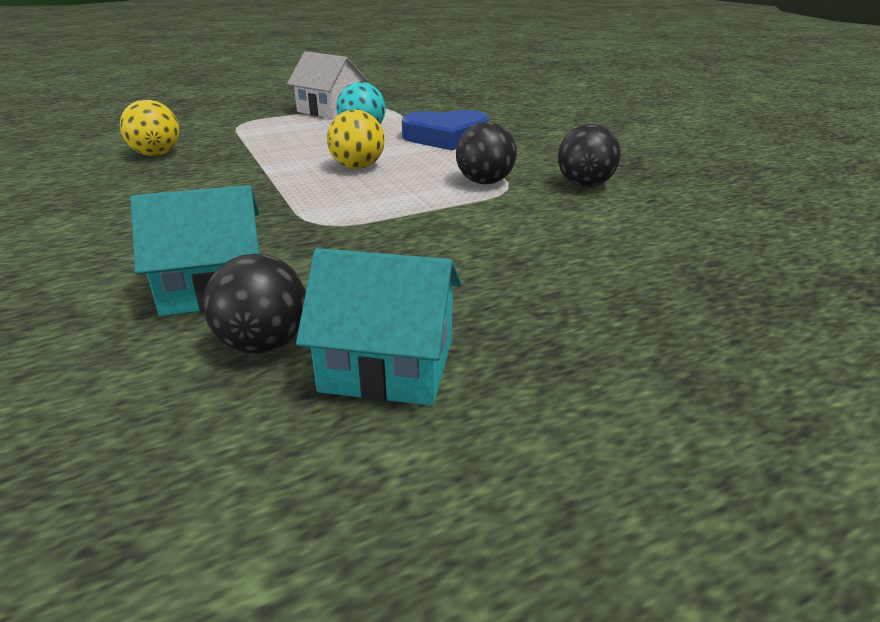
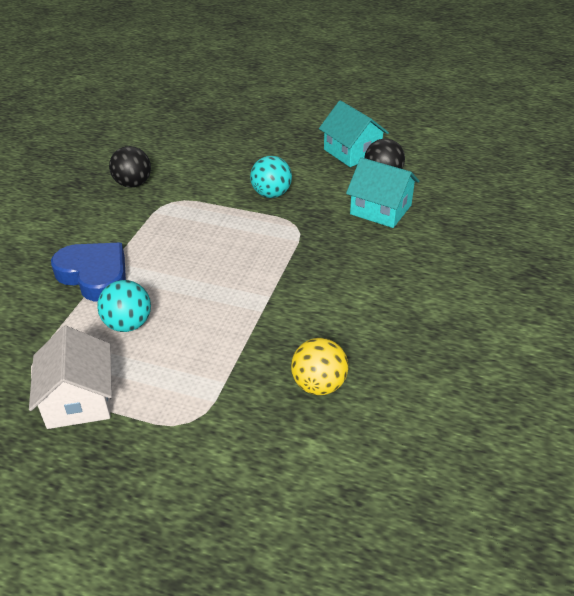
camera: 135 degrees left, 10 degrees up
yellow ball [327,110,384,169] -> none
black ball [456,122,517,184] -> none
none -> turquoise ball [250,156,292,198]

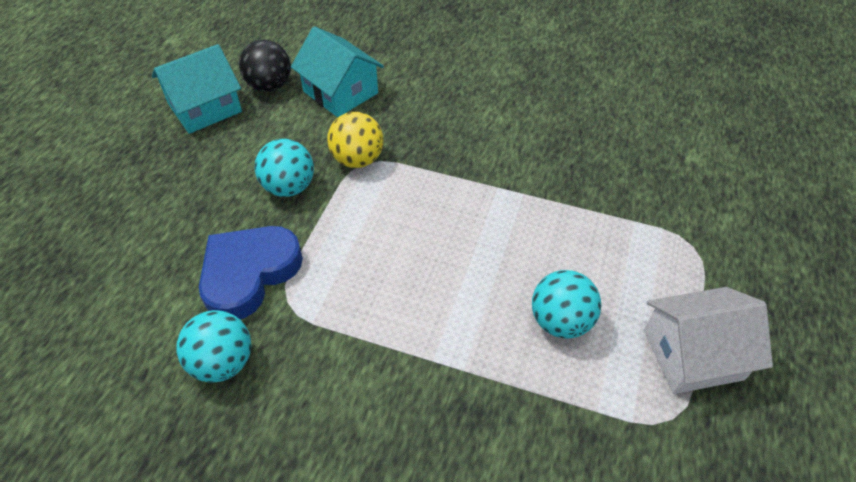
camera: 90 degrees left, 10 degrees up
blue heart [51,243,126,302] -> blue heart moved to [199,226,303,319]
black ball [109,146,151,188] -> turquoise ball [176,310,251,383]
yellow ball [291,338,348,395] -> yellow ball moved to [327,112,384,168]
turquoise house [346,157,420,228] -> turquoise house turned 75 degrees counterclockwise [291,26,384,117]

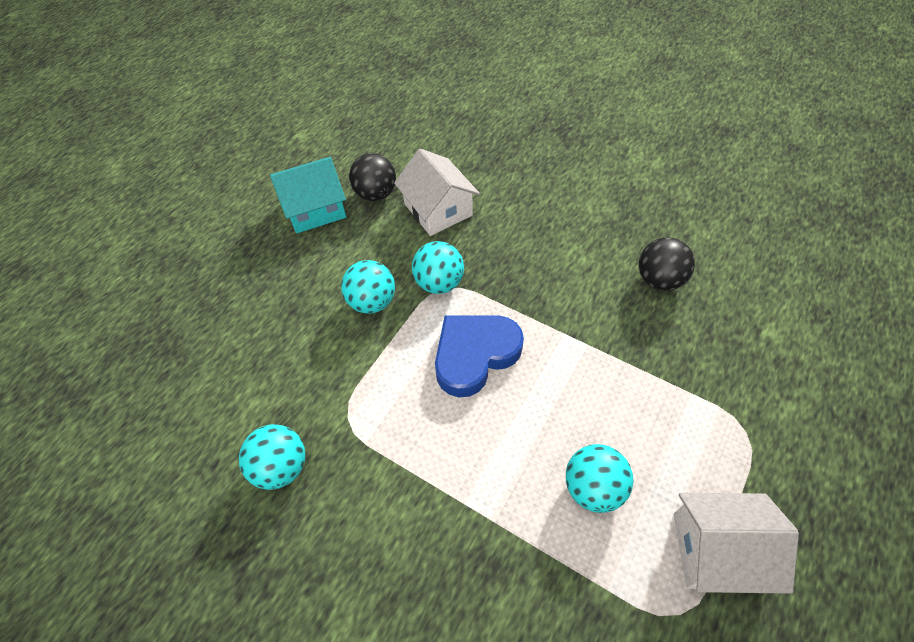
camera: 15 degrees right, 5 degrees up
blue heart [199,226,303,319] -> blue heart moved to [435,315,524,397]
turquoise house [291,26,384,117] -> white house [394,148,480,236]
yellow ball [327,112,384,168] -> turquoise ball [412,241,464,294]
none -> black ball [639,237,695,291]

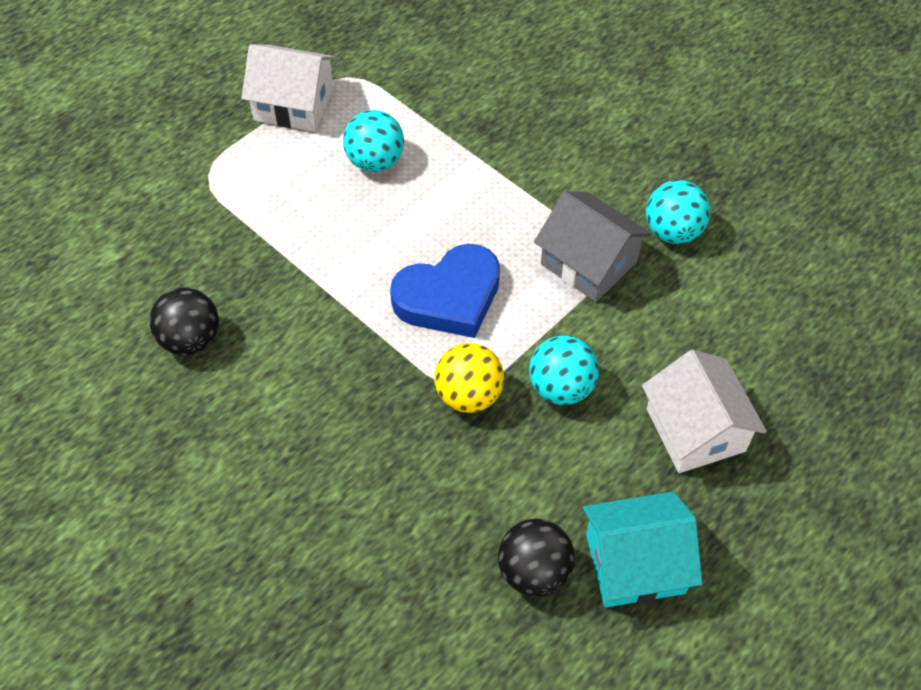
camera: 170 degrees left, 0 degrees up
white house [394,148,480,236] -> white house moved to [642,350,767,473]
turquoise ball [412,241,464,294] -> yellow ball [434,343,504,413]
none -> grey house [534,191,651,302]

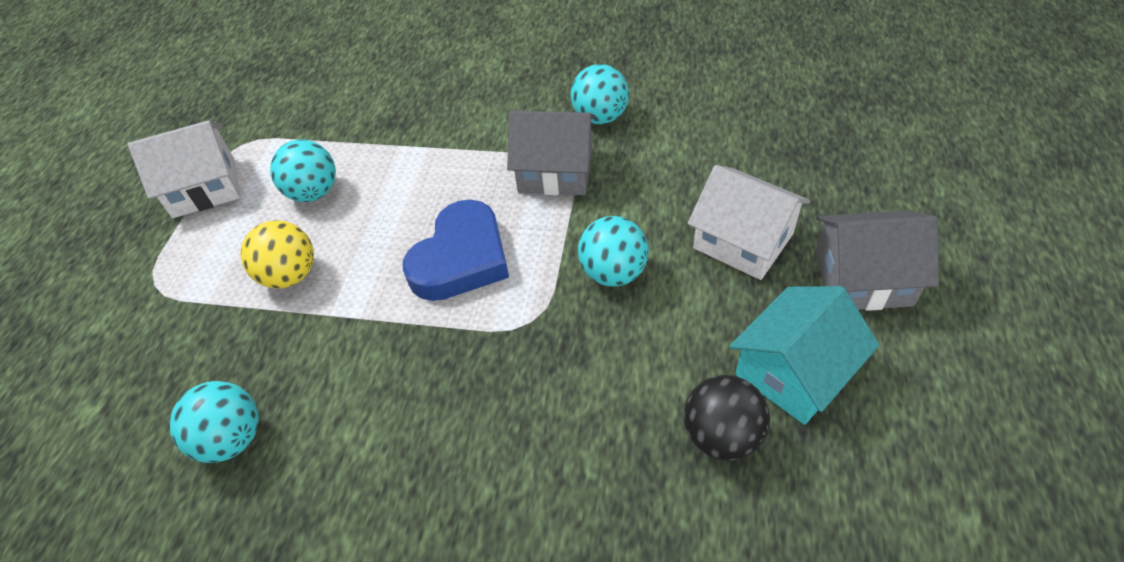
camera: 30 degrees left, 5 degrees down
black ball [149,288,219,355] -> turquoise ball [169,381,259,463]
yellow ball [434,343,504,413] -> yellow ball moved to [241,220,314,289]
none -> grey house [815,211,939,311]

